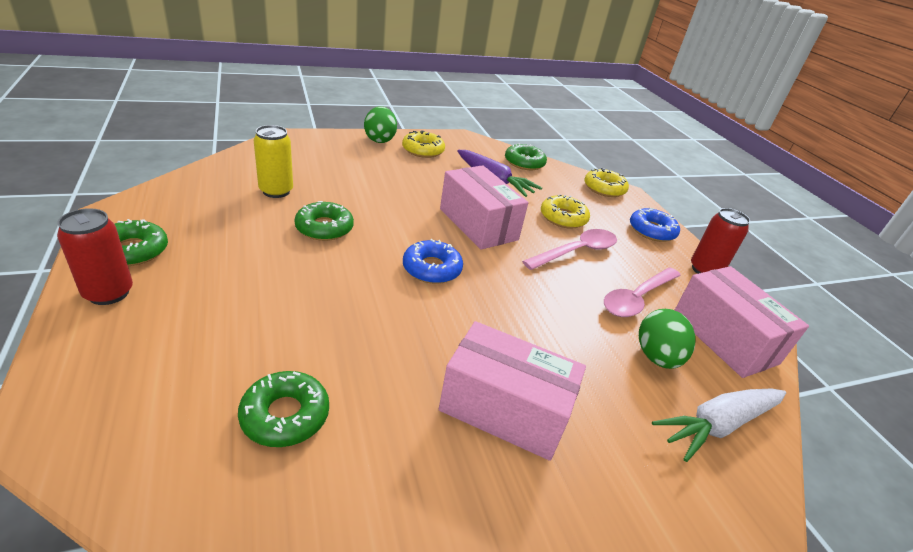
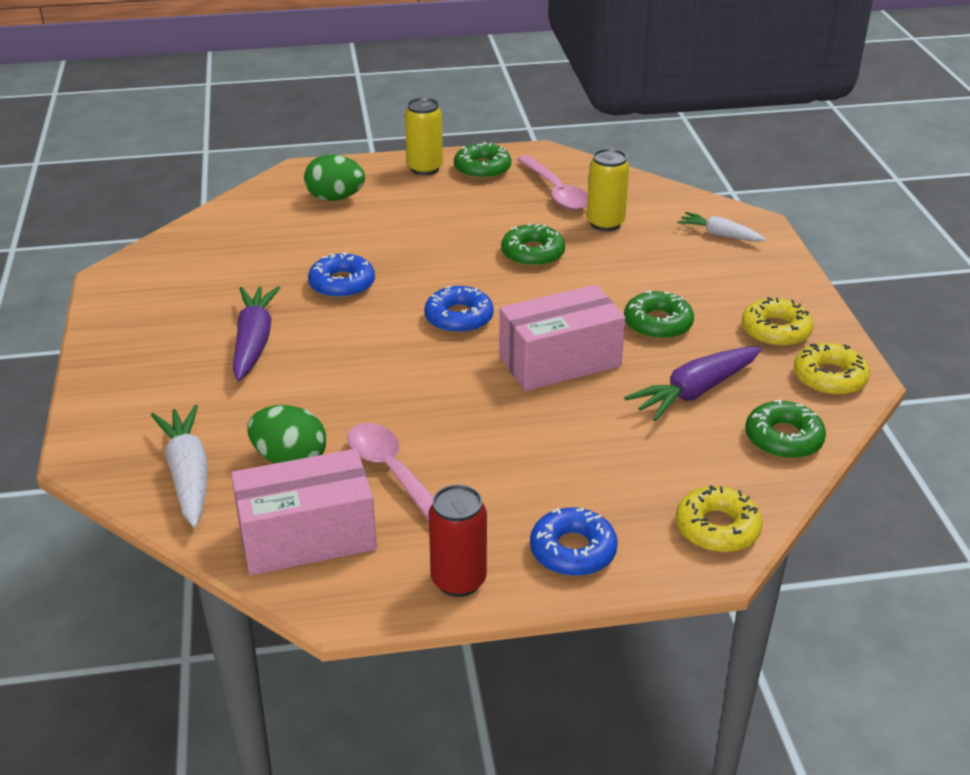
camera: 105 degrees right, 0 degrees up
red can [57,208,133,305] -> yellow can [405,98,443,175]
green donut [238,371,329,447] -> green donut moved to [624,290,694,340]
green egg [364,106,397,143] -> green egg moved to [304,154,365,201]
pink box [439,321,586,461] -> purple carrot [233,286,280,381]
pink spoon [522,229,617,270] -> pink spoon moved to [517,155,588,210]
yellow donut [541,195,590,229] -> yellow donut moved to [794,343,870,396]
none -> blue donut [308,252,375,299]
none -> white carrot [677,212,766,242]

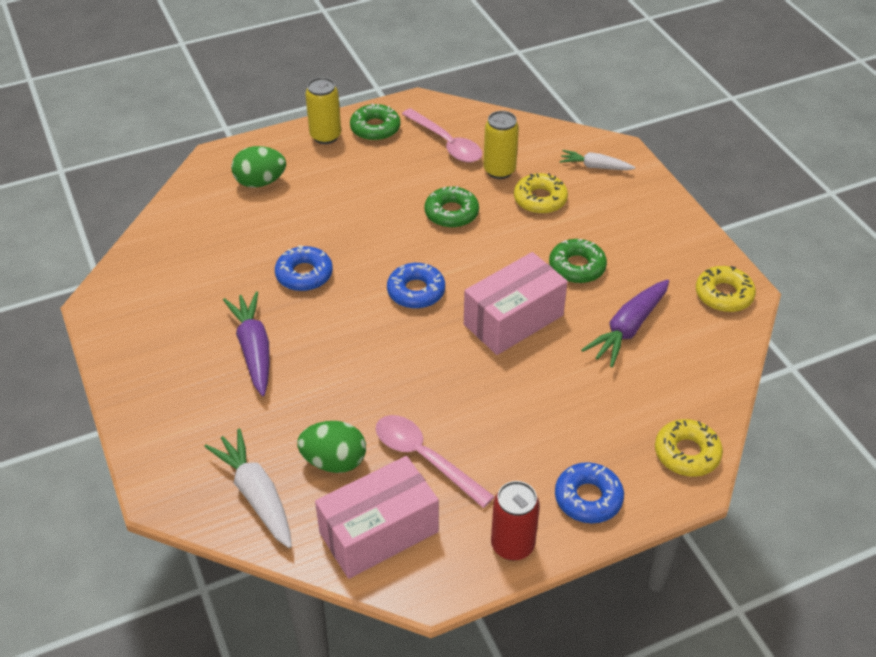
camera: 15 degrees left, 10 degrees up
yellow donut [741,297,813,347] -> yellow donut moved to [514,173,568,214]
green donut [745,399,826,459] -> none

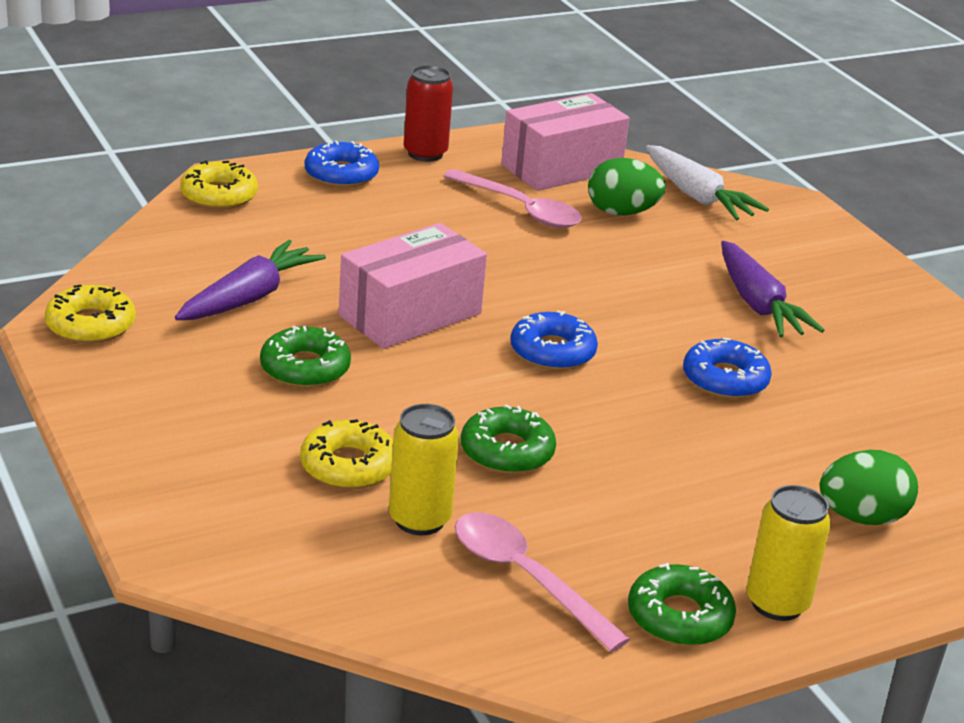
camera: 175 degrees right, 15 degrees down
white carrot [560,150,635,170] -> none

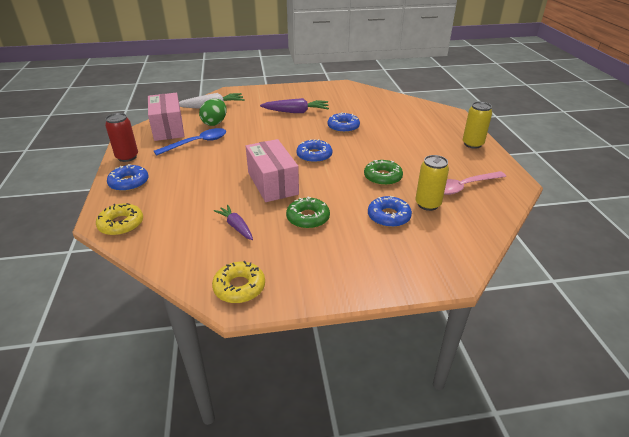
camera: 70 degrees left, 5 degrees up
purple carrot [175,240,326,320] -> purple carrot [214,205,253,240], size x0.64
yellow donut [300,419,393,489] -> blue donut [368,196,412,227]
pink spoon [443,169,582,228] -> blue spoon [154,128,227,156]
green donut [628,563,736,646] -> none
green egg [820,450,918,525] -> none

